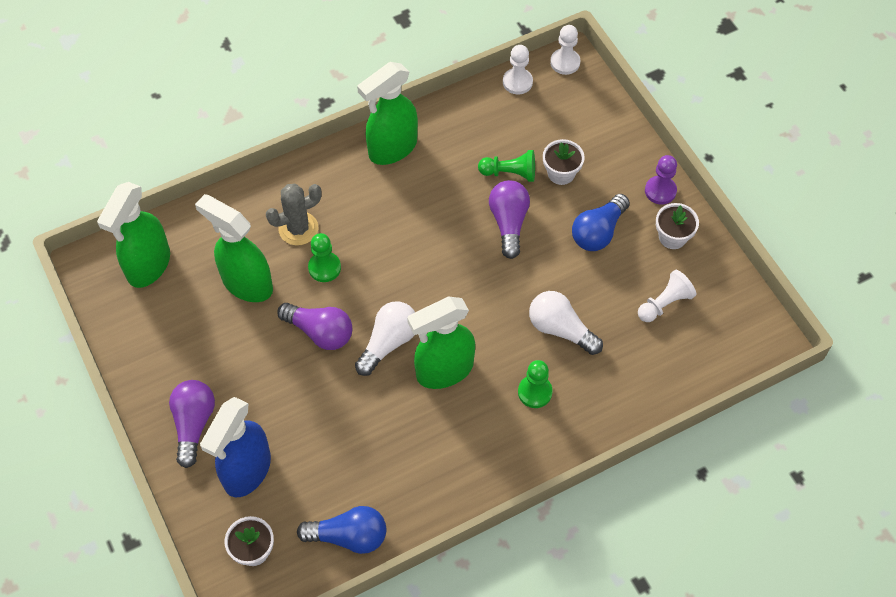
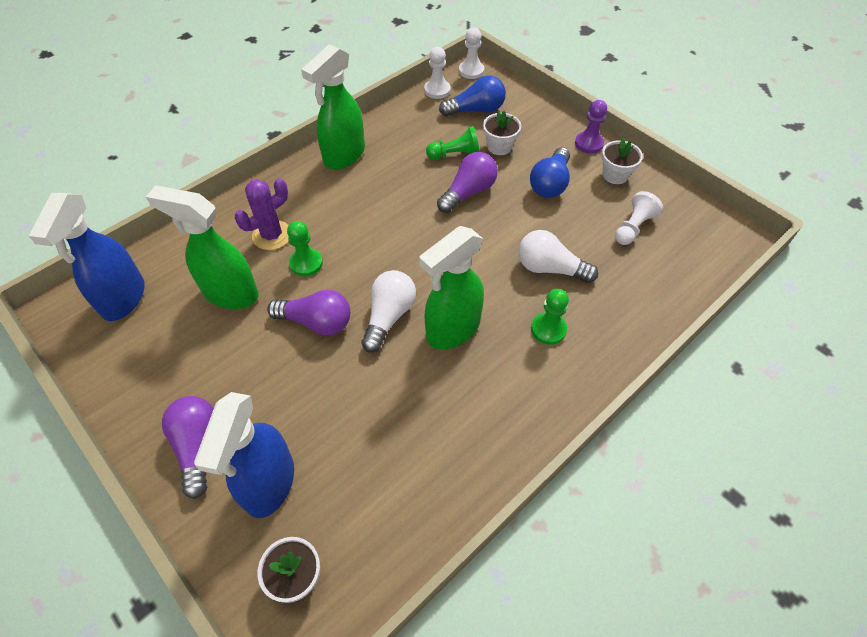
camera: 15 degrees left, 5 degrees down
green spray bottle [97,182,170,288] -> blue spray bottle [29,193,145,321]
grey cactus [266,184,322,245] -> purple cactus [235,178,289,250]
blue light bulb [297,506,386,554] -> blue light bulb moved to [439,76,506,116]
purple light bulb [489,180,530,259] -> purple light bulb turned 60 degrees clockwise [437,152,498,213]

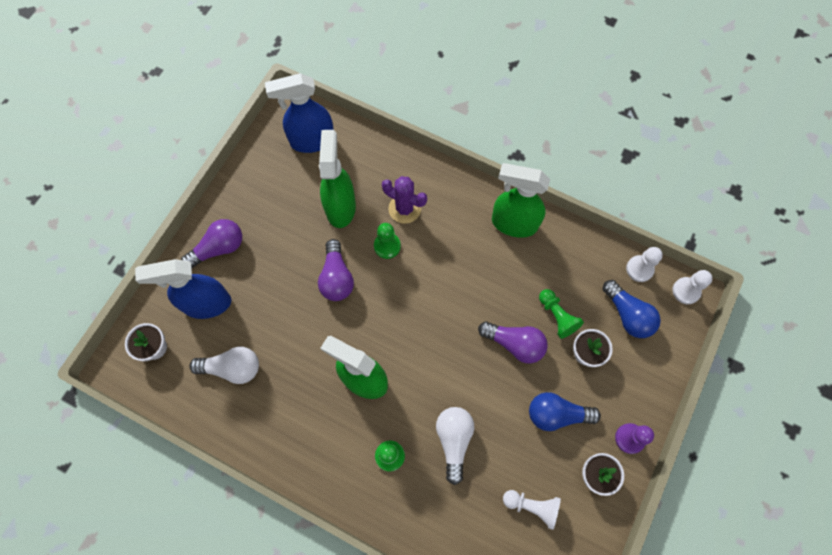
camera: 70 degrees right, 15 degrees up
white light bulb [361,270,416,353] -> white light bulb moved to [189,347,259,384]

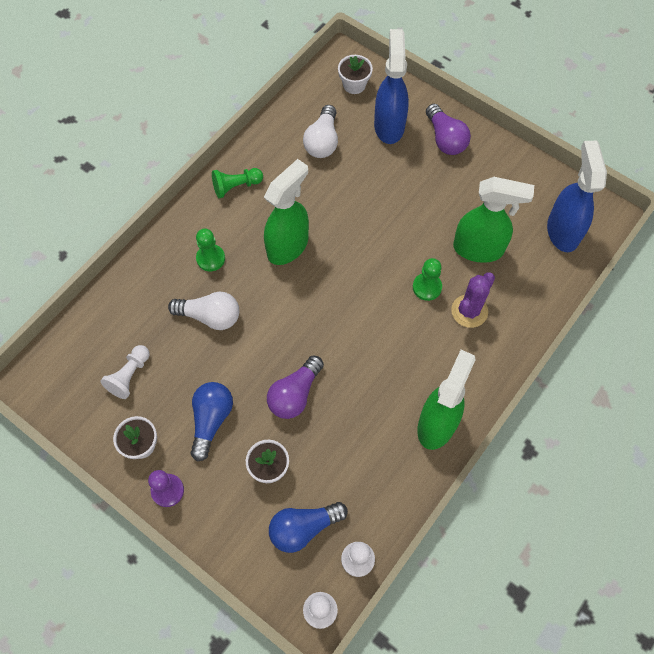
camera: 100 degrees right, 5 degrees down
purple light bulb [318,239,354,301] -> none
green pawn [539,289,584,339] -> green pawn moved to [212,168,263,198]

